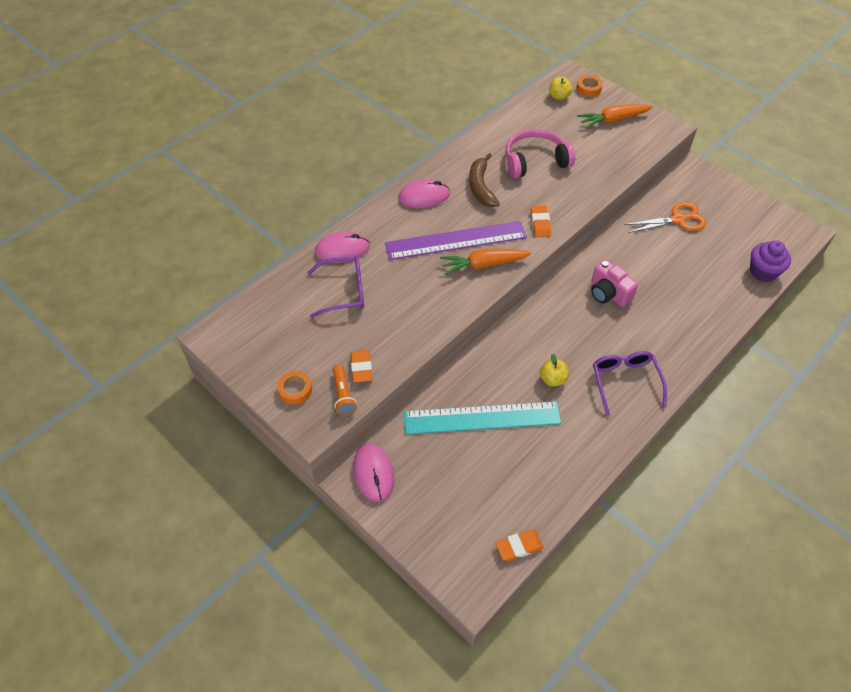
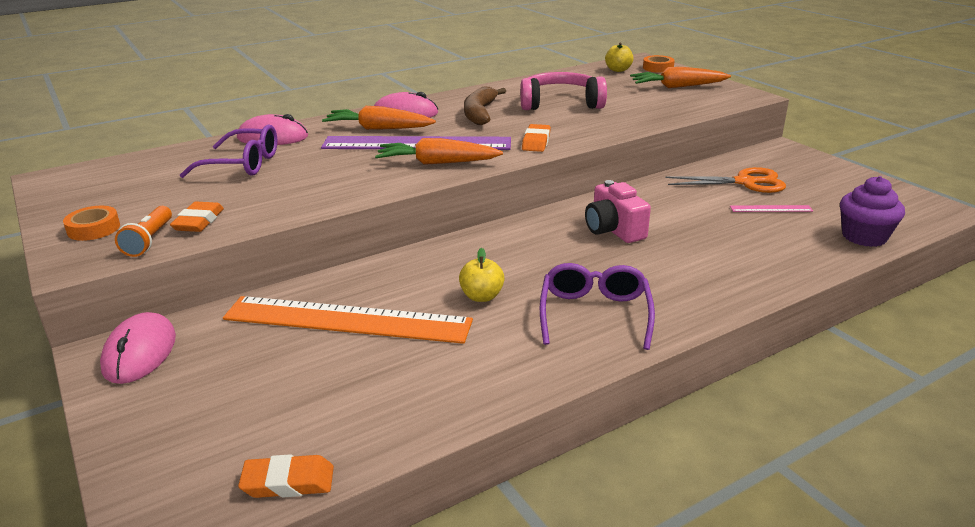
camera: 15 degrees right, 25 degrees down
turquoise ruler [404,401,561,434] -> orange ruler [223,296,473,344]
none -> orange carrot [322,106,436,130]
none -> pink ruler [730,205,813,212]

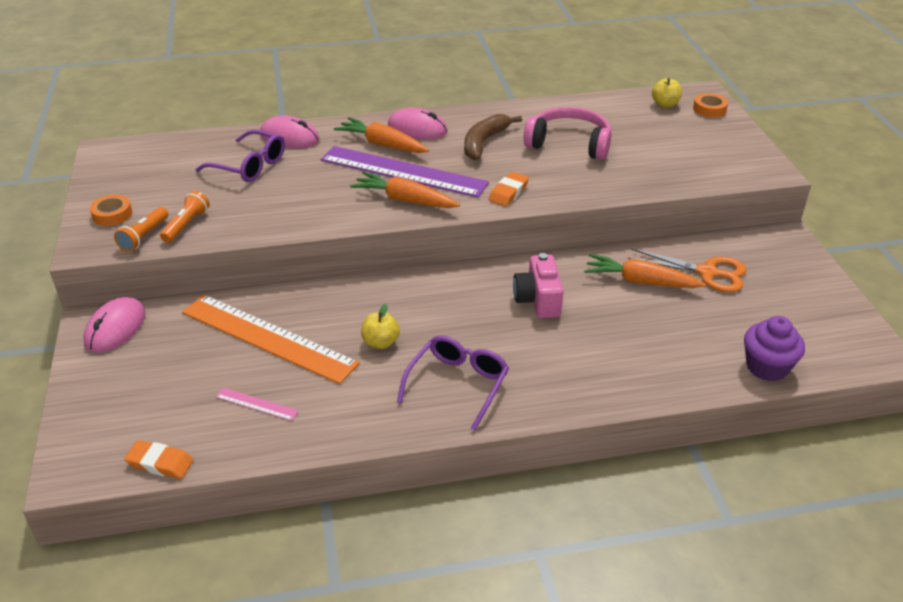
camera: 20 degrees right, 10 degrees up
orange eraser [170,202,224,232] -> orange flashlight [160,191,210,243]
orange carrot [630,67,731,88] -> orange carrot moved to [584,254,706,288]
pink ruler [730,205,813,212] -> pink ruler moved to [216,388,299,421]

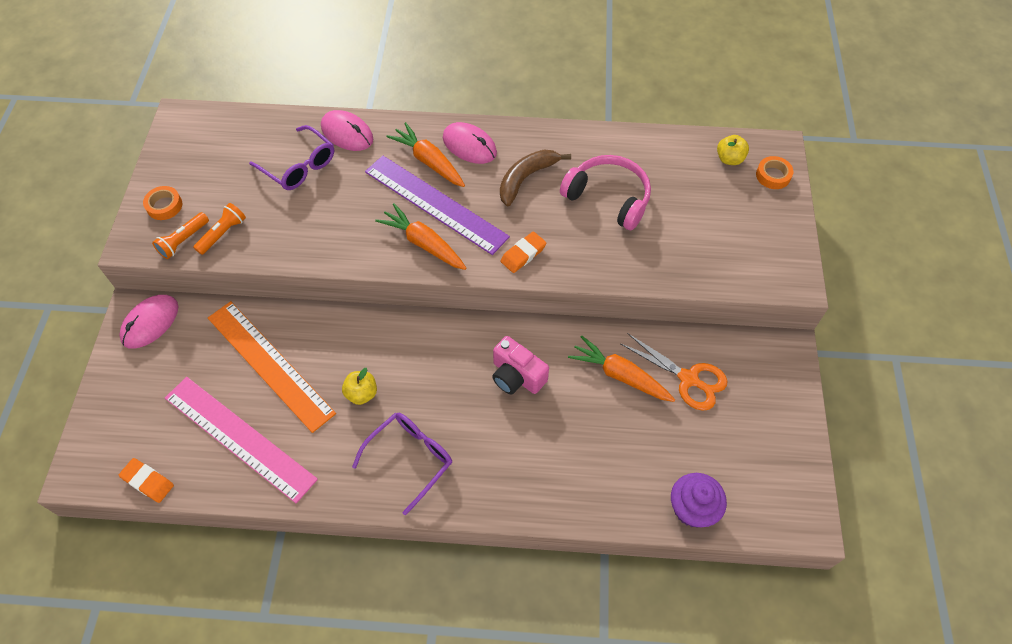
camera: 15 degrees right, 20 degrees up
pink ruler [216,388,299,421] -> pink ruler [165,377,318,504], size x2.48
pink camera [513,253,563,318] -> pink camera turned 60 degrees counterclockwise [492,336,549,395]

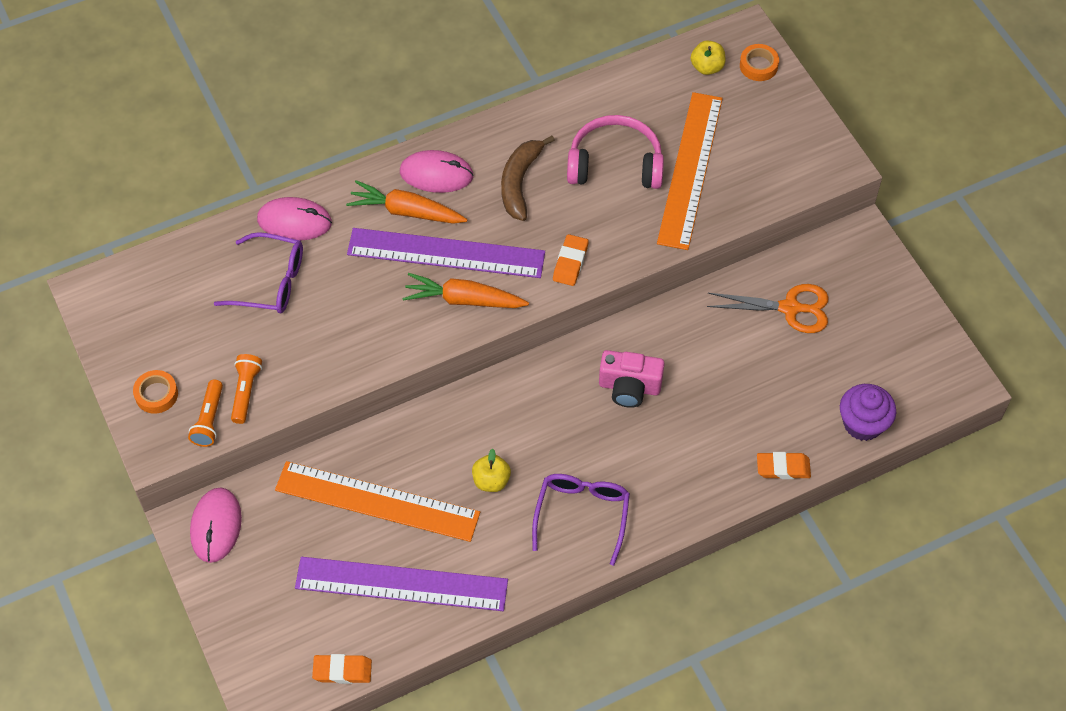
camera: 30 degrees left, 0 degrees up
pink ruler [165,377,318,504] -> purple ruler [295,557,508,611]
orange carrot [568,336,675,402] -> none
none -> orange ruler [657,92,723,250]
none -> orange eraser [757,452,811,479]

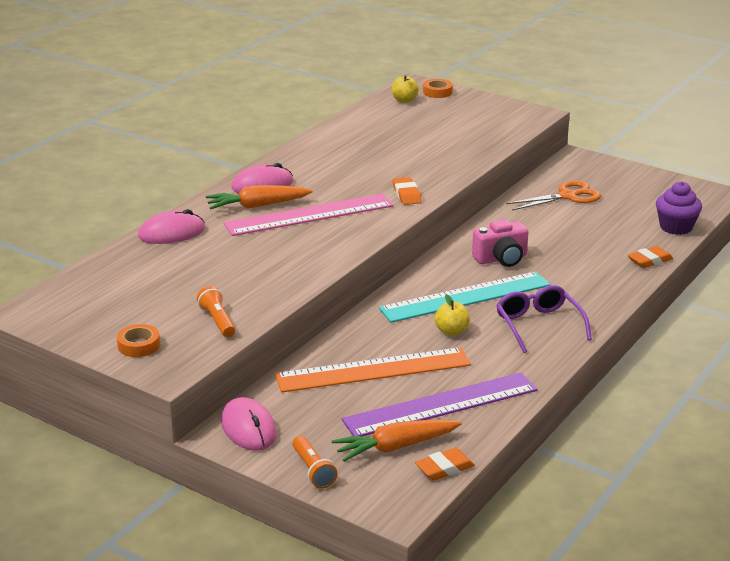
camera: 30 degrees left, 30 degrees down
orange flashlight [188,380,223,447] -> orange flashlight moved to [292,436,337,489]
purple glasses [214,232,303,313] -> none
purple ruler [347,228,545,278] -> pink ruler [224,193,393,236]
orange carrot [403,273,529,308] -> orange carrot moved to [332,420,462,462]
brown banana [501,135,555,221] -> none
pink headphones [567,115,664,189] -> none
orange ruler [657,92,723,250] -> none
none -> turquoise ruler [379,271,551,323]

